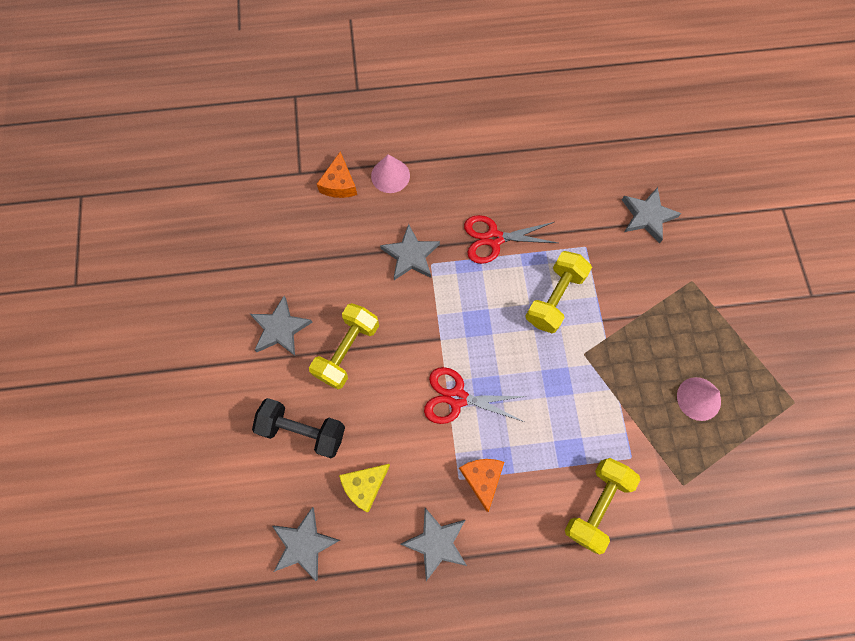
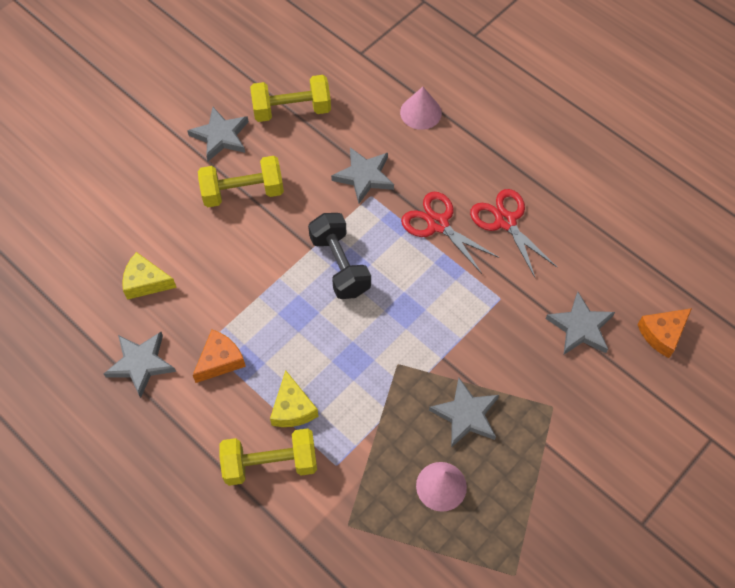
camera: 50 degrees right, 10 degrees down
black dumbbell [252,398,345,458] -> black dumbbell moved to [308,213,371,299]
grey star [272,507,340,581] -> grey star moved to [429,378,499,448]
orange cheese [317,152,357,198] -> orange cheese moved to [637,308,692,358]
red scissors [424,367,527,424] -> red scissors moved to [470,189,557,279]
yellow dumbbell [526,251,592,333] -> yellow dumbbell moved to [250,75,331,122]
none -> yellow cheese [270,370,318,427]

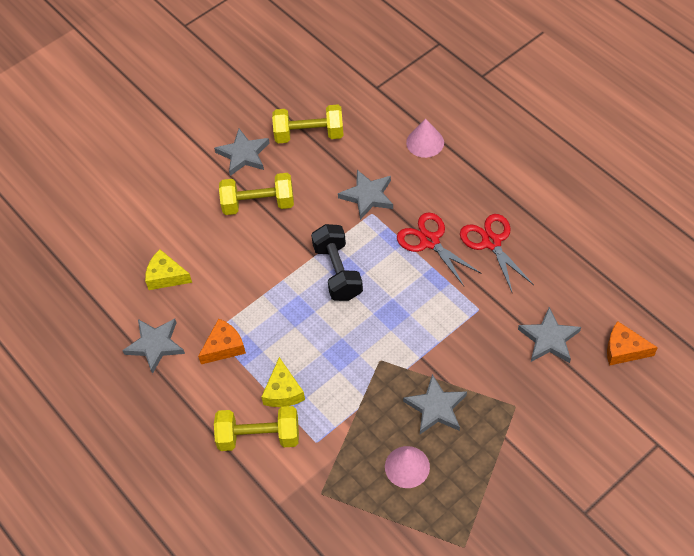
camera: 10 degrees right, 5 degrees down
orange cheese [637,308,692,358] -> orange cheese turned 45 degrees clockwise [607,321,658,366]

